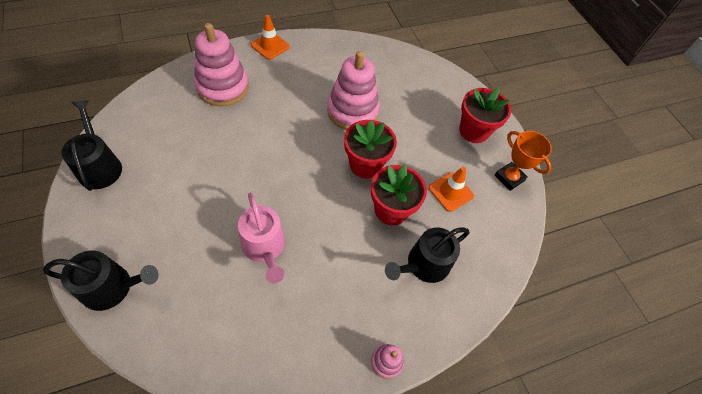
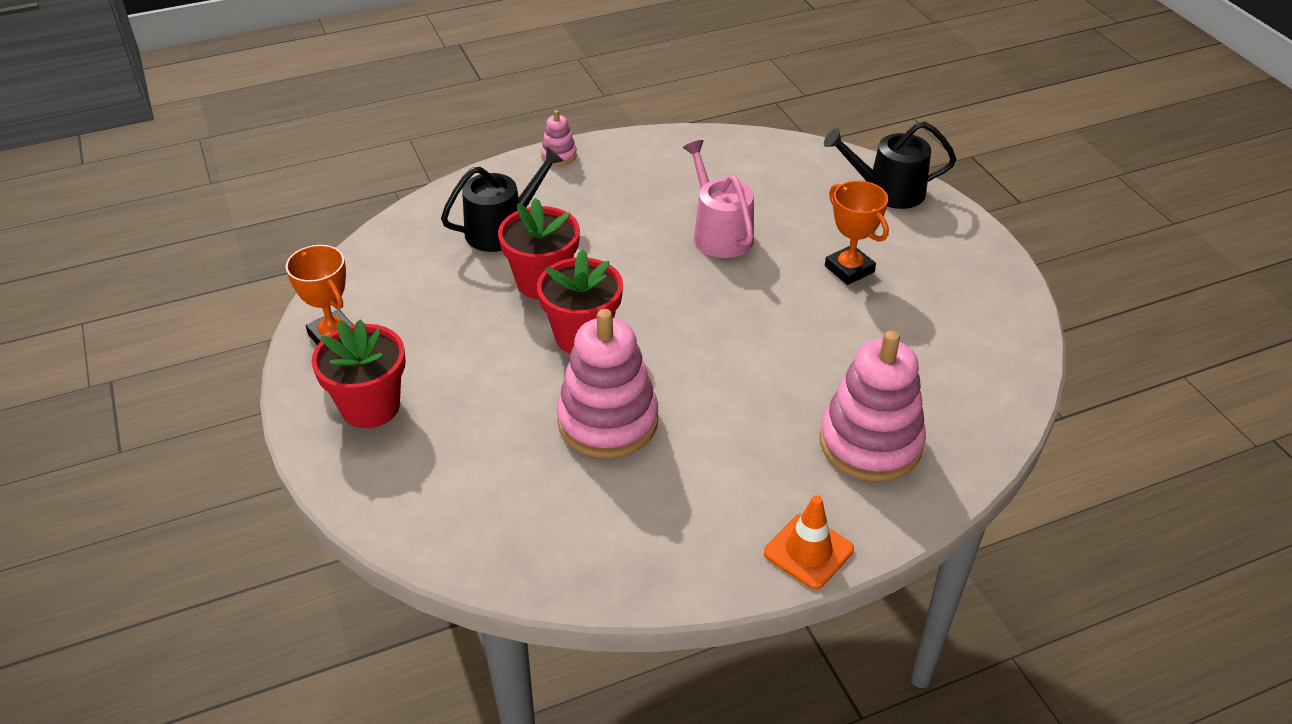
camera: 175 degrees left, 15 degrees down
black watering can [62,100,122,191] -> none
orange traffic cone [428,167,474,212] -> none
none -> orange trophy [825,181,889,285]

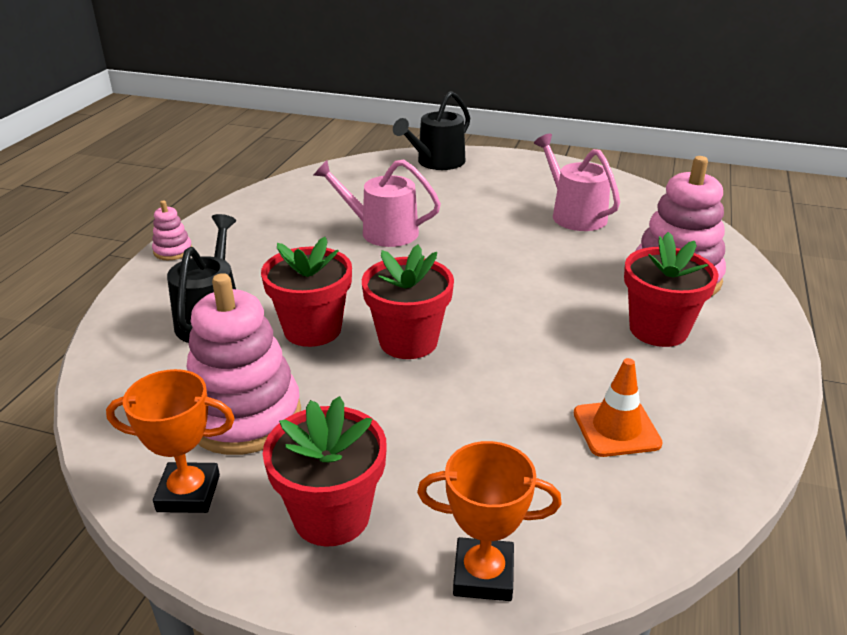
camera: 50 degrees left, 10 degrees down
pink stacking toy [557,309,658,458] -> pink stacking toy moved to [187,273,301,455]
orange traffic cone [764,495,854,589] -> orange traffic cone moved to [574,358,663,457]
orange trophy [825,181,889,285] -> orange trophy moved to [417,441,562,601]
none -> pink watering can [534,133,620,231]
none -> red flower pot [624,232,719,347]

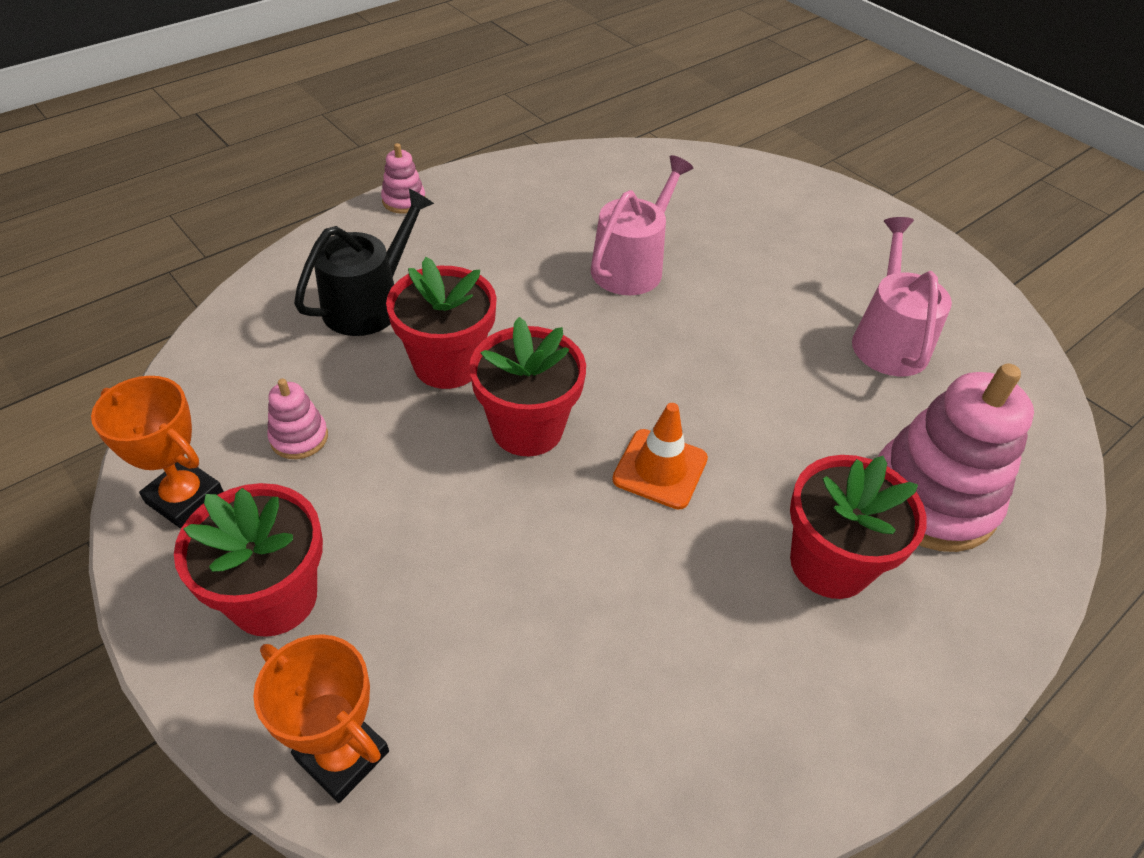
camera: 30 degrees right, 15 degrees up
pink stacking toy [187,273,301,455] -> pink stacking toy [267,379,328,459], size x0.45
pink watering can [313,160,441,247] -> pink watering can turned 75 degrees clockwise [591,155,693,295]
black watering can [393,91,470,170] -> none
orange traffic cone [574,358,663,457] -> orange traffic cone moved to [612,403,708,509]

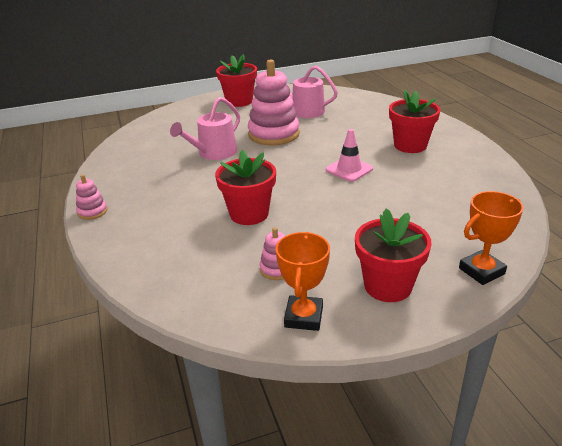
camera: 65 degrees left, 15 degrees down
orange trophy [91,376,224,528] -> orange trophy turned 45 degrees counterclockwise [276,232,330,331]
black watering can [294,188,434,336] -> none
red flower pot [469,317,586,456] -> red flower pot moved to [216,54,257,107]
pink watering can [591,155,693,295] -> pink watering can turned 105 degrees counterclockwise [170,97,240,160]
orange traffic cone [612,403,708,509] -> pink traffic cone [326,129,373,182]
pink stacking toy [878,363,1034,552] -> pink stacking toy moved to [248,59,300,145]

